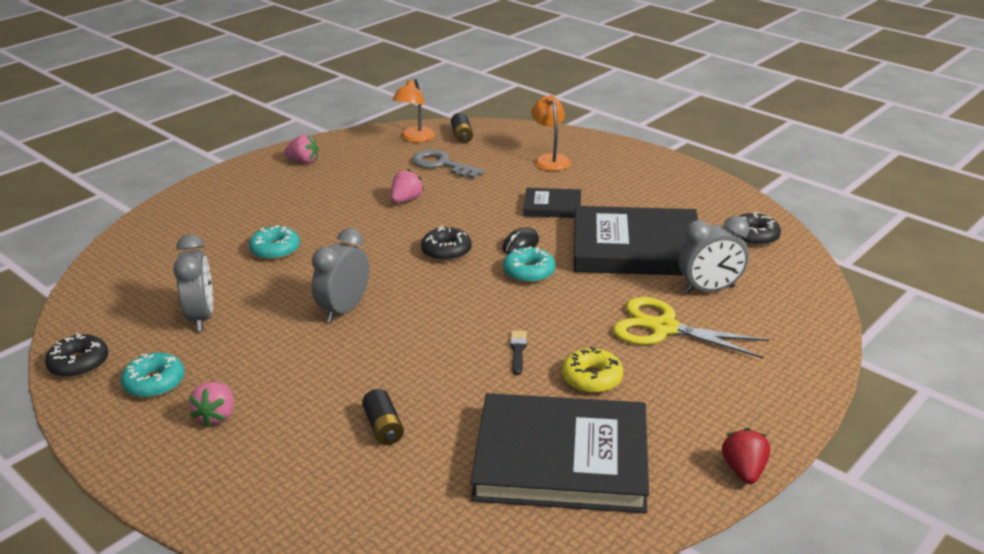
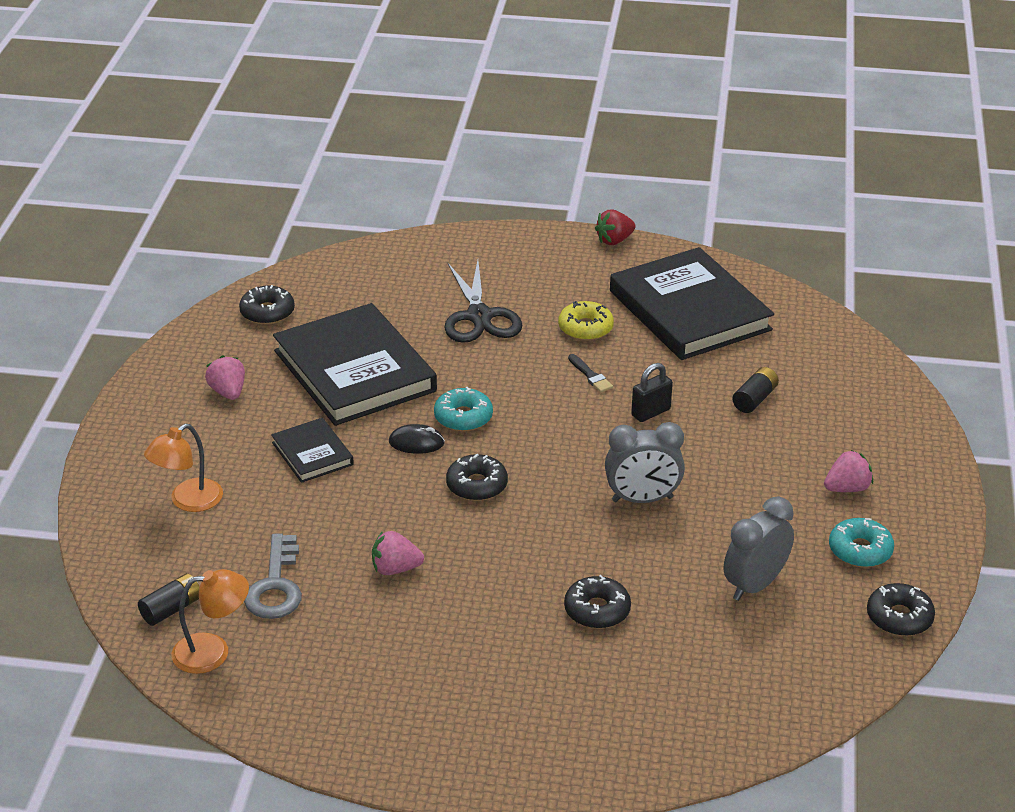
camera: 125 degrees left, 5 degrees up
turquoise donut [249,225,300,260] -> black donut [564,575,631,629]
pink strawberry [284,134,319,164] -> pink strawberry moved to [205,355,245,400]
black brush [510,331,527,375] -> black brush turned 90 degrees counterclockwise [568,354,613,392]
yellow scissors [613,297,770,358] -> black scissors [445,260,522,343]
grey clock [679,216,749,293] -> none
none -> black padlock [631,363,673,422]

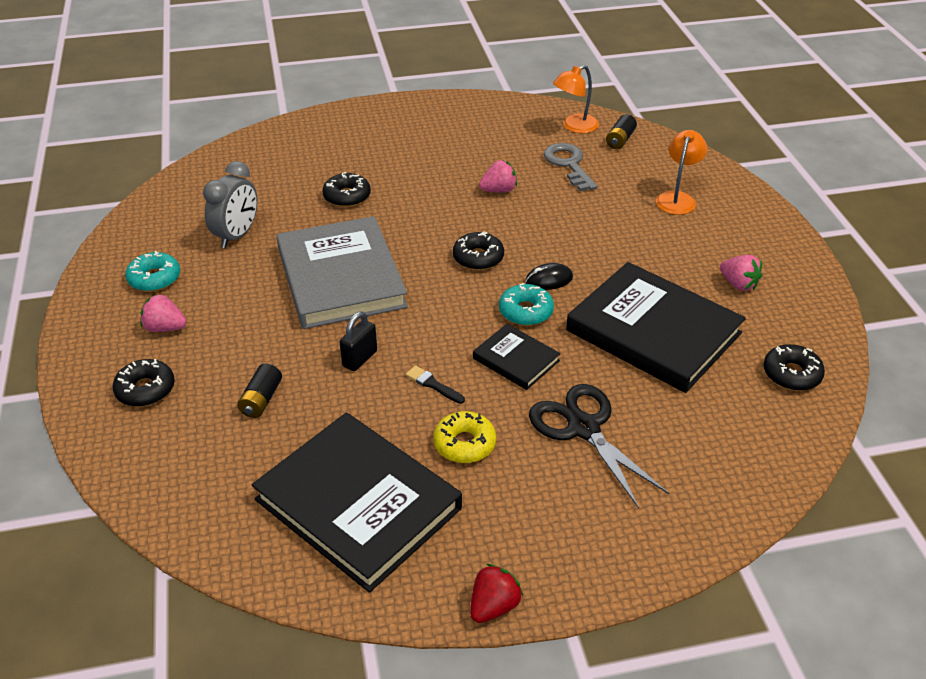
camera: 160 degrees right, 5 degrees up
black book [271,418,354,483] -> black book moved to [473,324,561,390]
grey clock [605,422,685,503] -> grey book [276,216,408,329]
pink strawberry [824,450,873,492] -> pink strawberry turned 60 degrees clockwise [140,294,187,332]
black donut [867,583,935,636] -> black donut moved to [113,359,175,407]

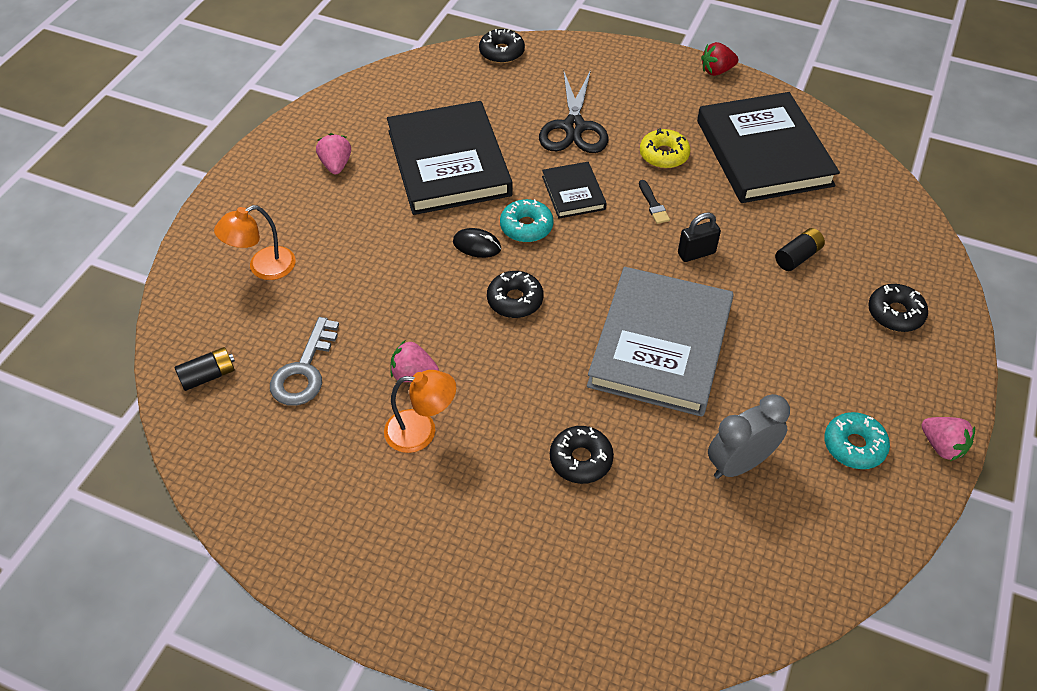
camera: 145 degrees left, 10 degrees up
pink strawberry [140,294,187,332] -> pink strawberry moved to [921,417,975,461]
orange lamp [553,65,599,133] -> orange lamp moved to [384,370,456,453]
black donut [763,344,825,391] -> black donut moved to [479,29,525,63]

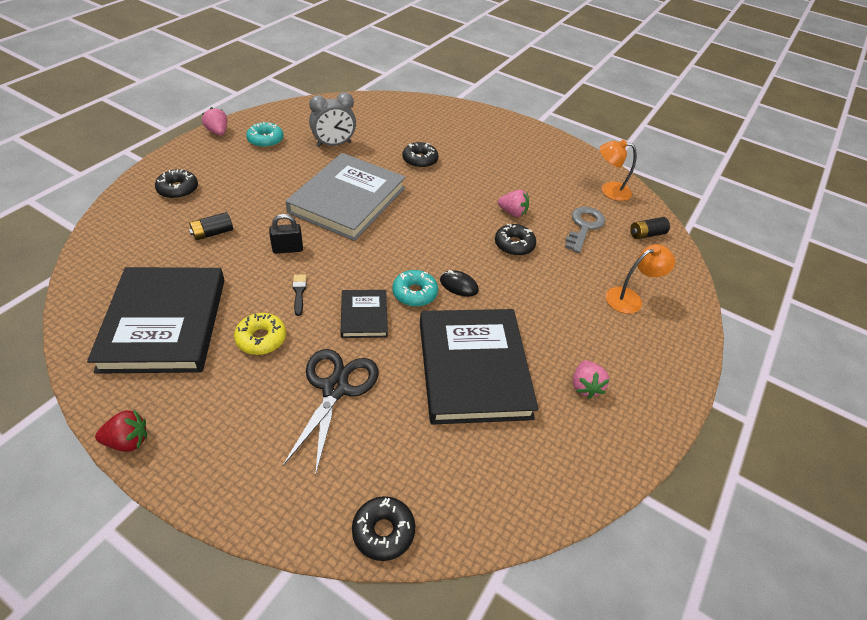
camera: 175 degrees left, 5 degrees down
orange lamp [384,370,456,453] -> orange lamp moved to [600,140,637,201]
black donut [487,271,543,318] -> black donut moved to [495,224,536,256]

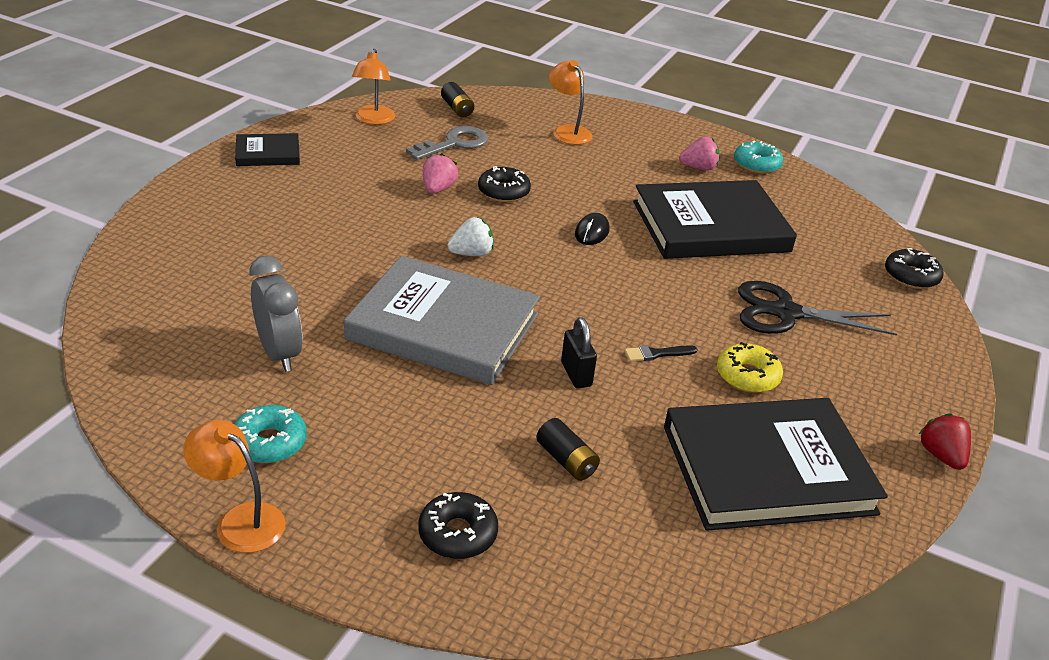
camera: 95 degrees left, 10 degrees down
pink strawberry [202,107,227,136] -> orange lamp [183,420,286,553]
black book [341,290,388,338] -> black book moved to [235,133,300,166]
turquoise donut [392,270,438,307] -> turquoise donut moved to [734,141,783,174]
black donut [402,142,439,168] -> none
grey key [565,207,605,253] -> grey key turned 120 degrees clockwise [406,126,488,160]
none -> white strawberry [448,217,494,256]

